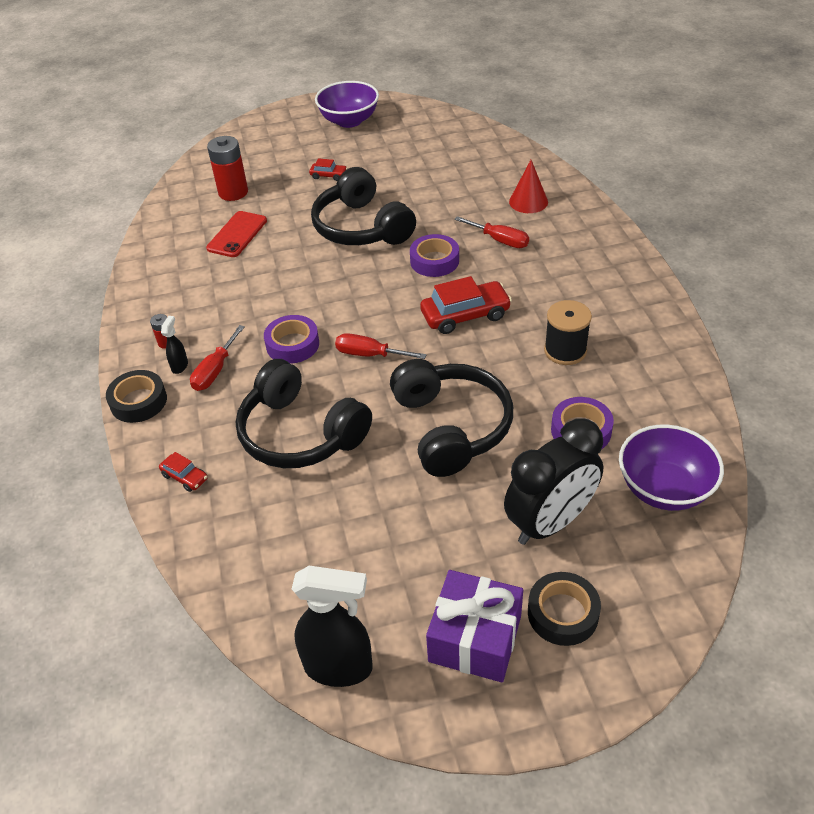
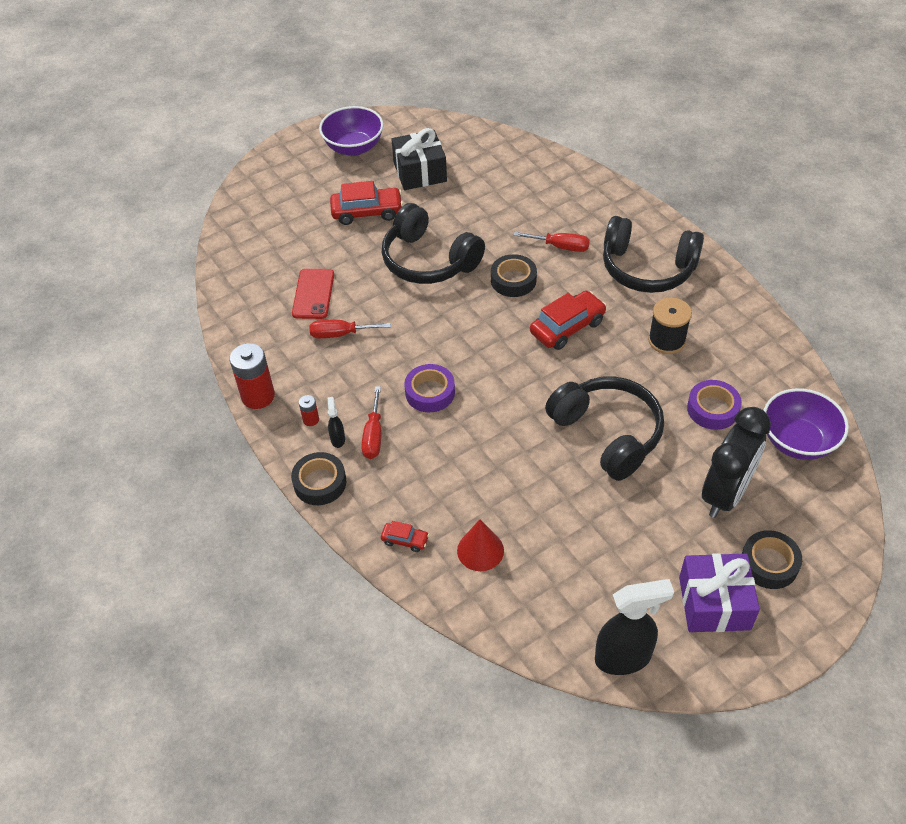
camera: 20 degrees left, 5 degrees up
red battery [207,136,248,201] -> red battery moved to [230,343,275,409]
black headphones [236,359,372,468] -> black headphones moved to [603,216,704,293]
red car [309,158,347,181] -> red car [330,181,403,225], size x1.97
red screwdriver [335,333,426,359] -> red screwdriver moved to [309,320,391,338]
purple tape [410,234,459,277] -> black tape [491,254,537,297]
red cone [509,160,548,213] -> red cone moved to [457,519,504,571]
none -> black gift [391,128,447,190]

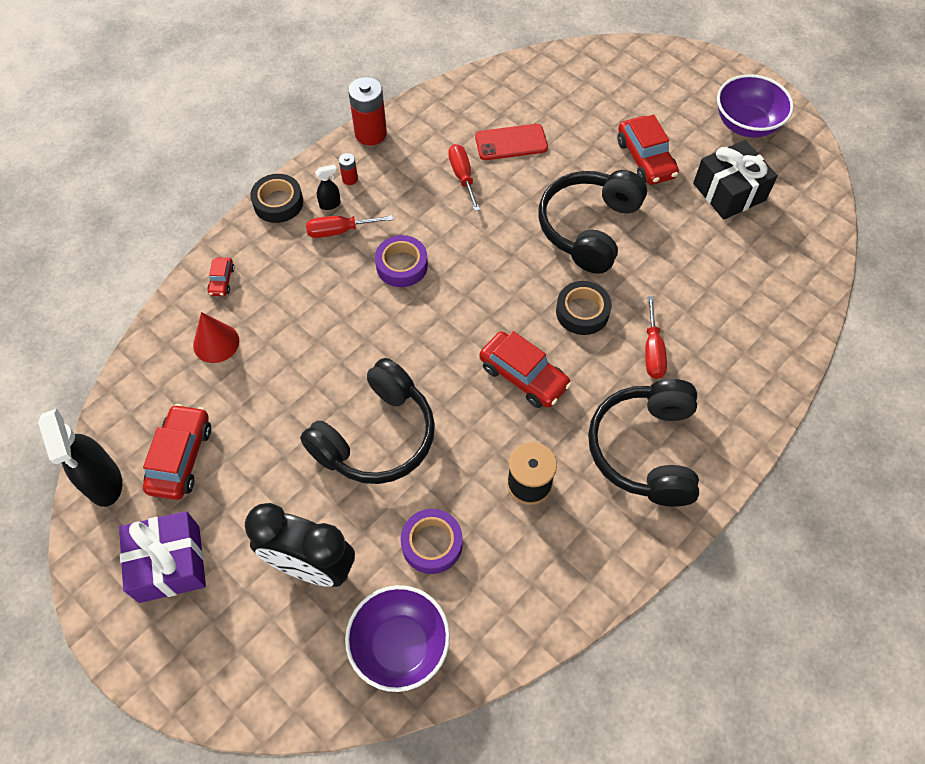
camera: 75 degrees right, 10 degrees up
black tape [742,530,802,589] -> none
none -> red car [143,404,211,500]

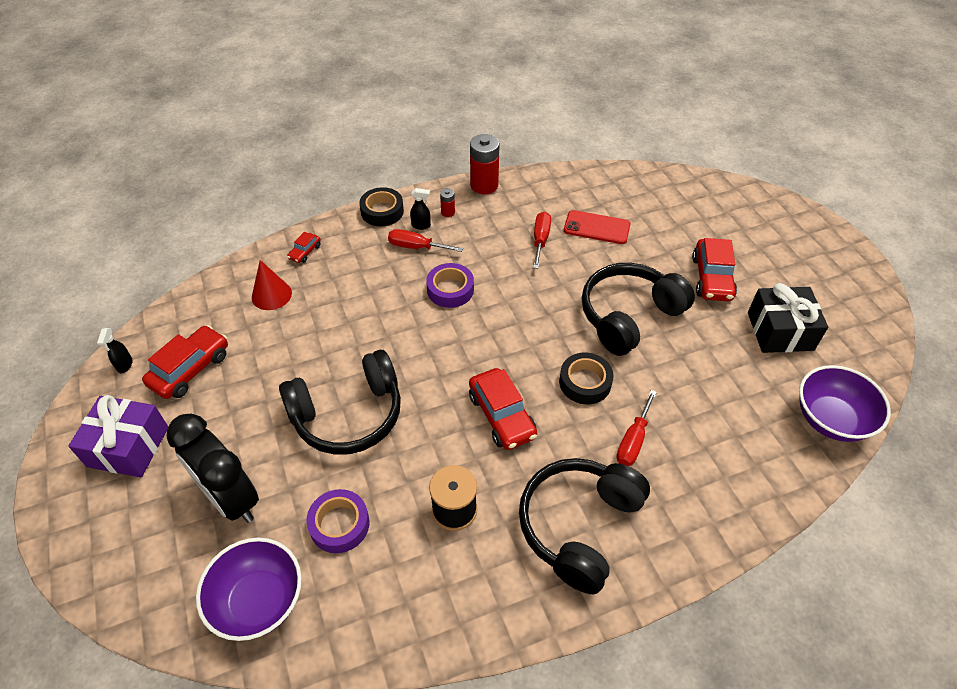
camera: 25 degrees right, 10 degrees down
black spray bottle [38,408,122,507] -> black spray bottle [97,328,133,373], size x0.45
purple bowl [717,74,794,138] -> purple bowl moved to [799,365,891,442]

